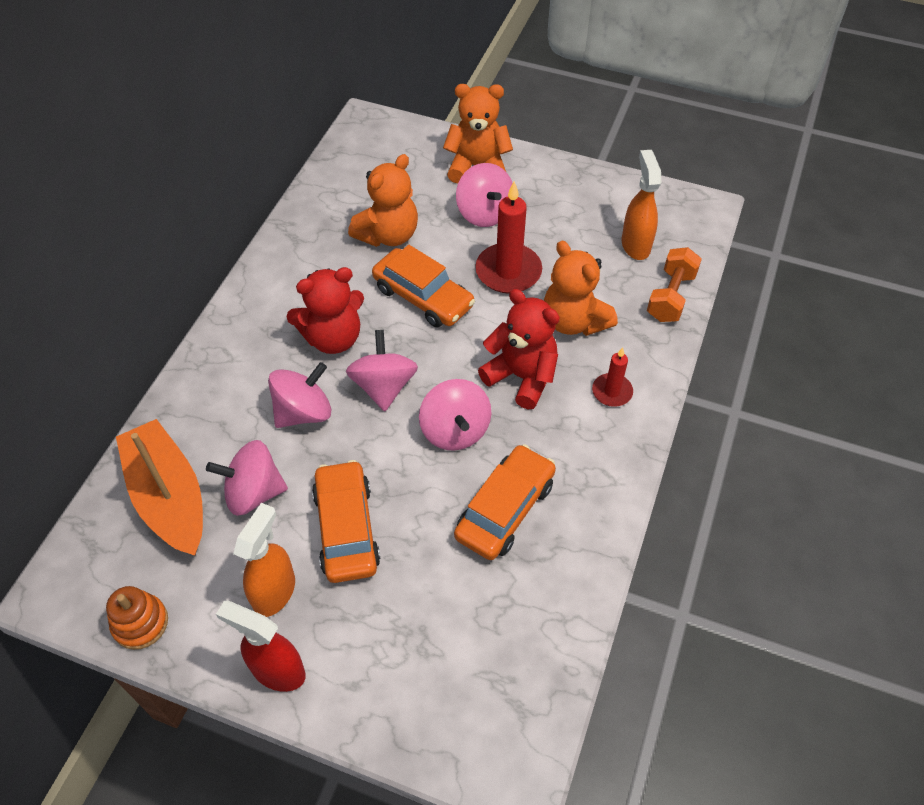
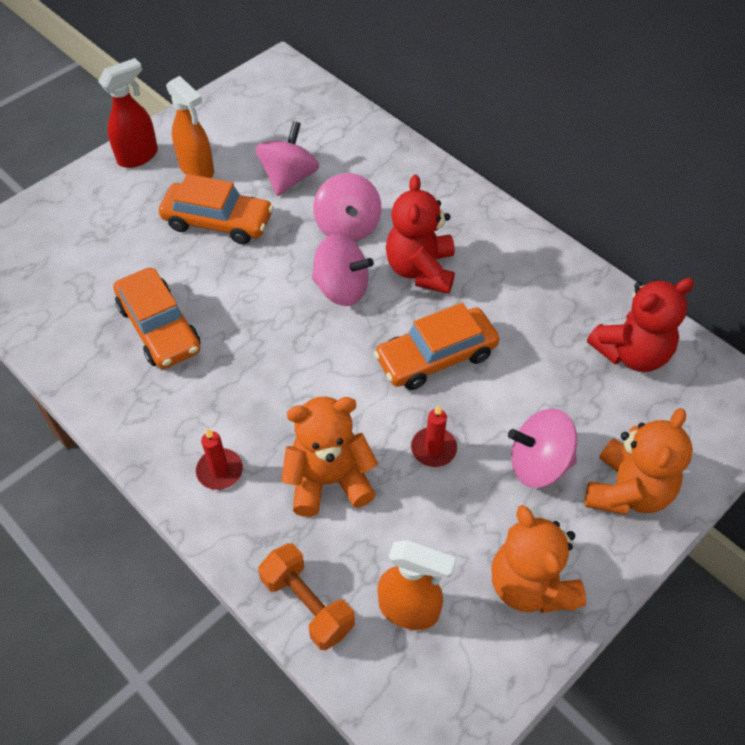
camera: 115 degrees right, 0 degrees up
orange stacking toy [106,586,168,650] -> none
orange boat [116,419,203,556] -> none
orange teddy bear [348,154,418,247] -> orange teddy bear moved to [491,505,586,613]
pink spinning top [419,379,491,451] -> none
red candle [475,181,542,294] -> red candle [411,405,457,467], size x0.56
red teddy bear [478,289,560,409] -> red teddy bear moved to [587,278,694,372]

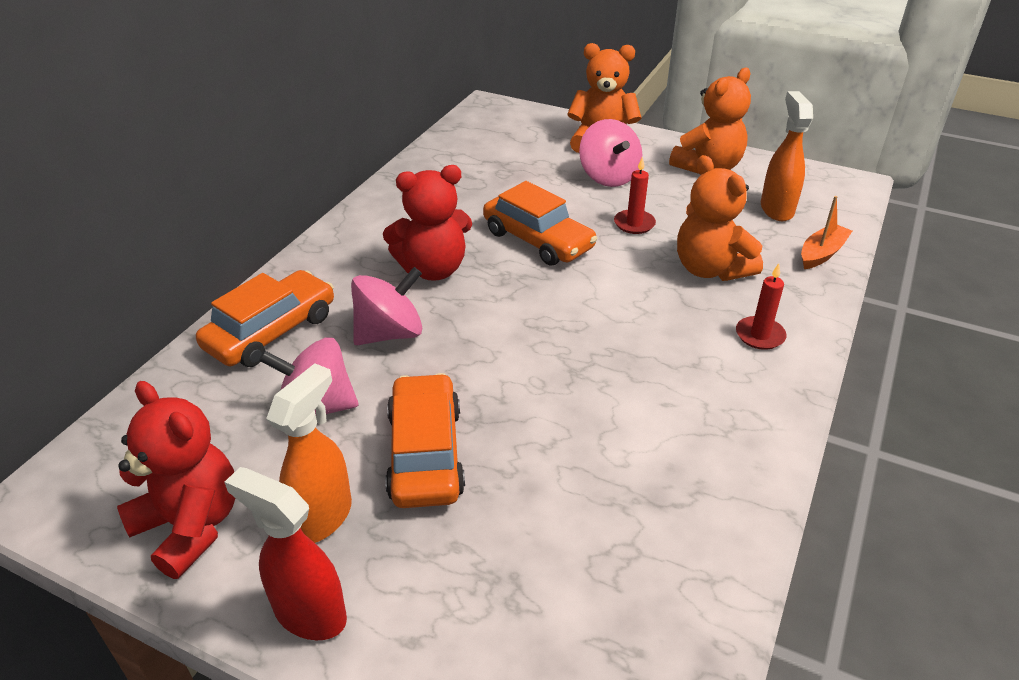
camera: 110 degrees left, 15 degrees down
orange car [113,268,201,369] -> orange car moved to [196,270,334,367]
orange dumbbell [258,543,355,650] -> orange boat [801,196,852,269]
pink spinning top [312,235,374,306] -> none
red teddy bear [587,278,694,372] -> red teddy bear moved to [117,381,235,579]

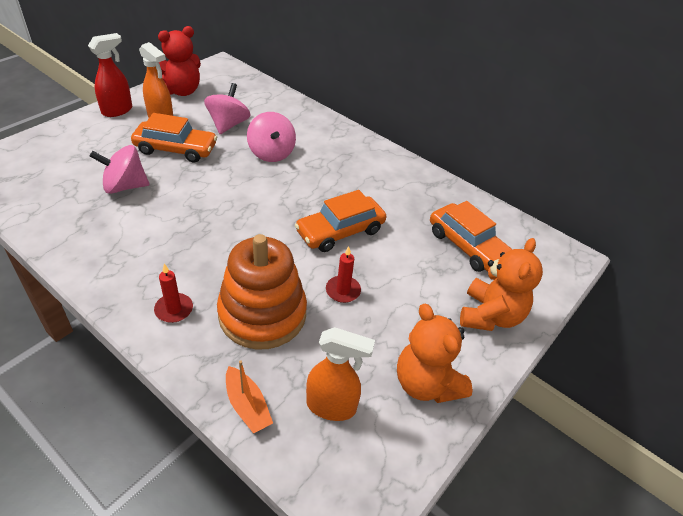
camera: 100 degrees right, 5 degrees up
orange car [196,270,334,367] -> orange car moved to [430,201,513,272]
red teddy bear [383,165,472,281] -> none
pink spinning top [579,119,642,187] -> pink spinning top moved to [90,145,149,194]
orange teddy bear [677,155,763,281] -> orange stacking toy [217,234,307,349]

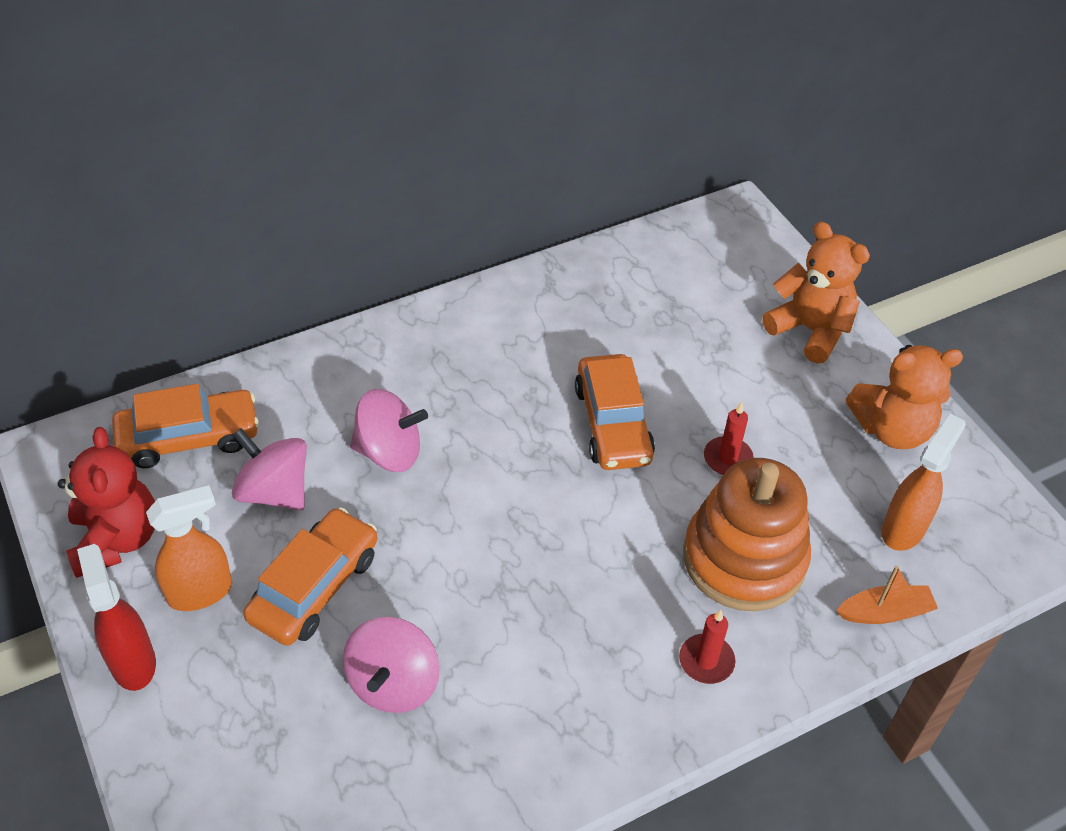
camera: 65 degrees left, 5 degrees up
orange car [430,201,513,272] -> orange car moved to [112,384,259,468]

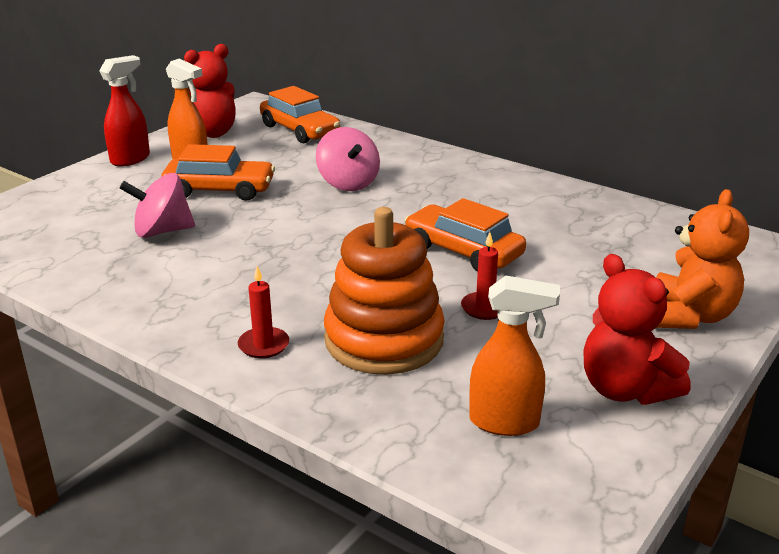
camera: 65 degrees right, 20 degrees down
pink spinning top [232,428,307,511] -> none
orange car [575,354,655,470] -> orange car turned 75 degrees clockwise [405,198,526,272]
orange boat [836,566,938,624] -> none
orange teddy bear [846,345,963,449] -> red teddy bear [583,254,691,405]

